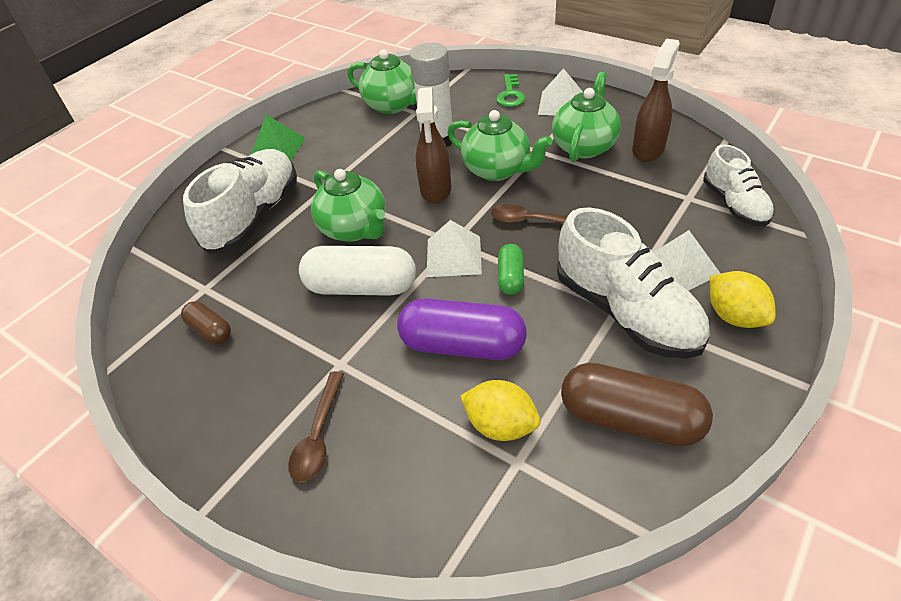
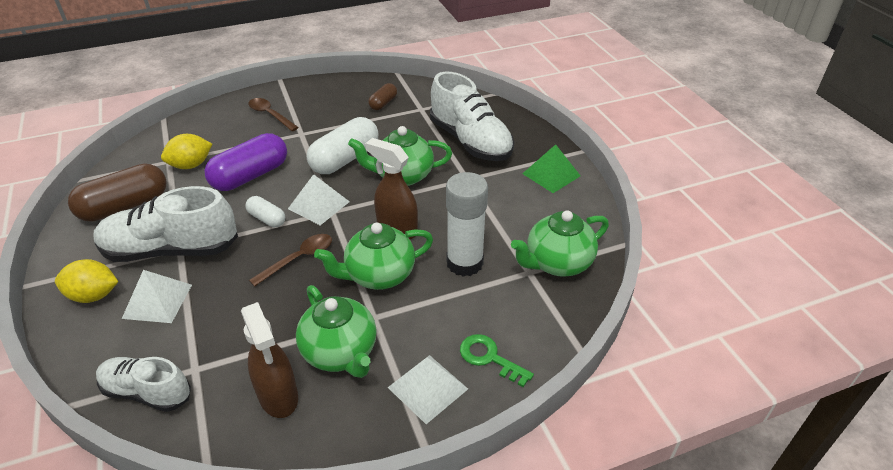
camera: 120 degrees right, 5 degrees down
brown capsule [181,301,231,344] -> brown capsule turned 45 degrees counterclockwise [368,83,397,110]
green capsule [498,244,524,295] -> white capsule [245,196,285,227]

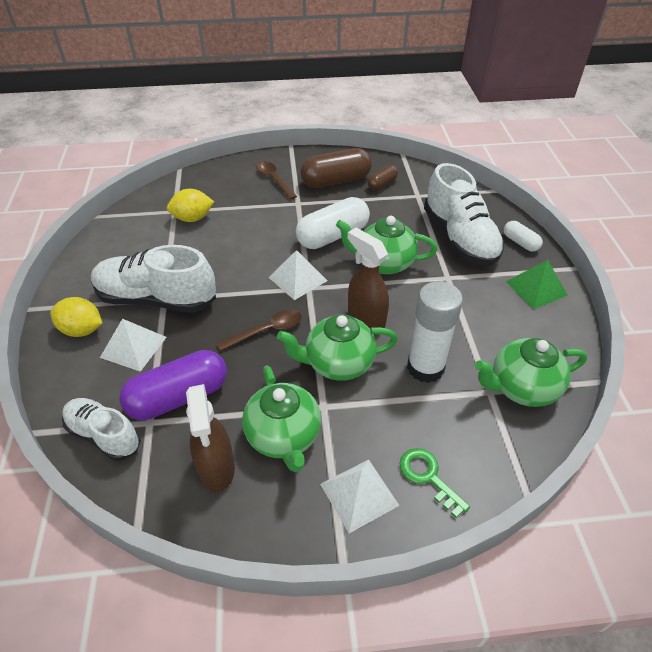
camera: 15 degrees right, 5 degrees up
brown capsule [68,163,167,222] -> brown capsule moved to [300,148,372,188]
purple capsule [205,133,287,191] -> purple capsule moved to [119,350,227,420]
white capsule [245,196,285,227] -> white capsule moved to [504,221,543,252]

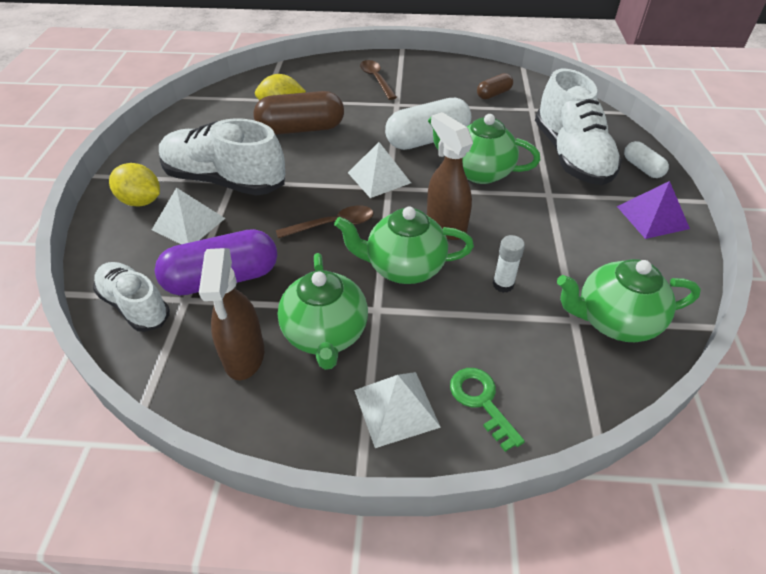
camera: 10 degrees right, 0 degrees up
brown capsule [300,148,372,188] -> brown capsule moved to [254,91,344,135]
white glue stick [407,281,463,383] -> white glue stick [493,235,525,293], size x0.49
green pyramid [506,260,568,309] -> purple pyramid [617,181,690,239]

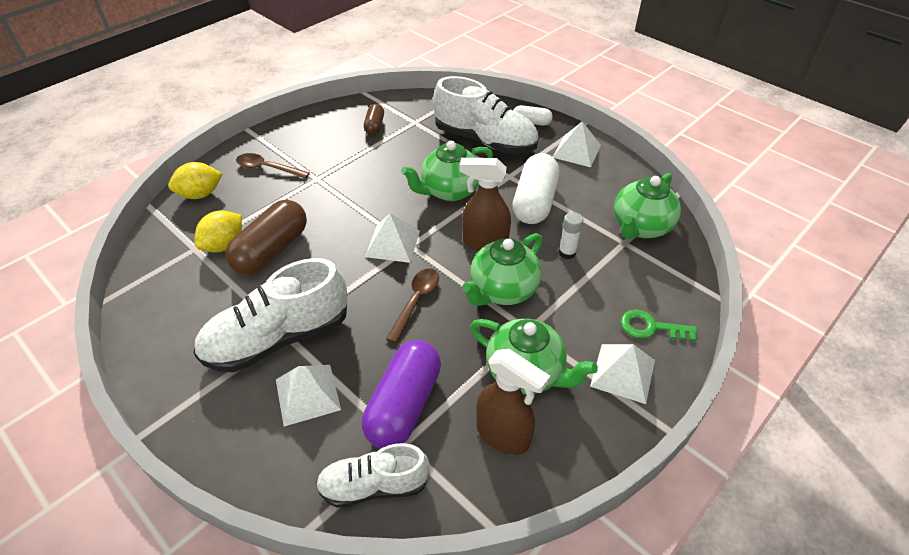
camera: 50 degrees left, 0 degrees up
yellow lemon [109,163,160,207] -> yellow lemon moved to [168,162,222,199]
white capsule [385,98,471,150] -> white capsule moved to [512,153,559,224]
purple pyramid [617,181,690,239] -> white pyramid [553,121,601,167]

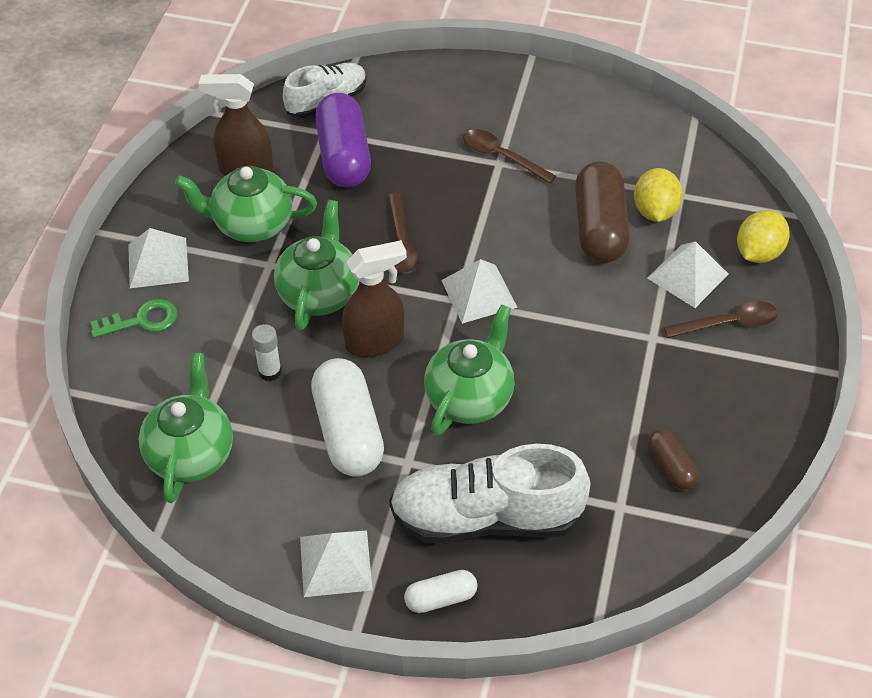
camera: 150 degrees right, 5 degrees up
white shoe [193,258,348,372] -> brown spoon [463,129,556,184]
white pyramid [276,365,341,426] -> white pyramid moved to [647,241,728,308]

